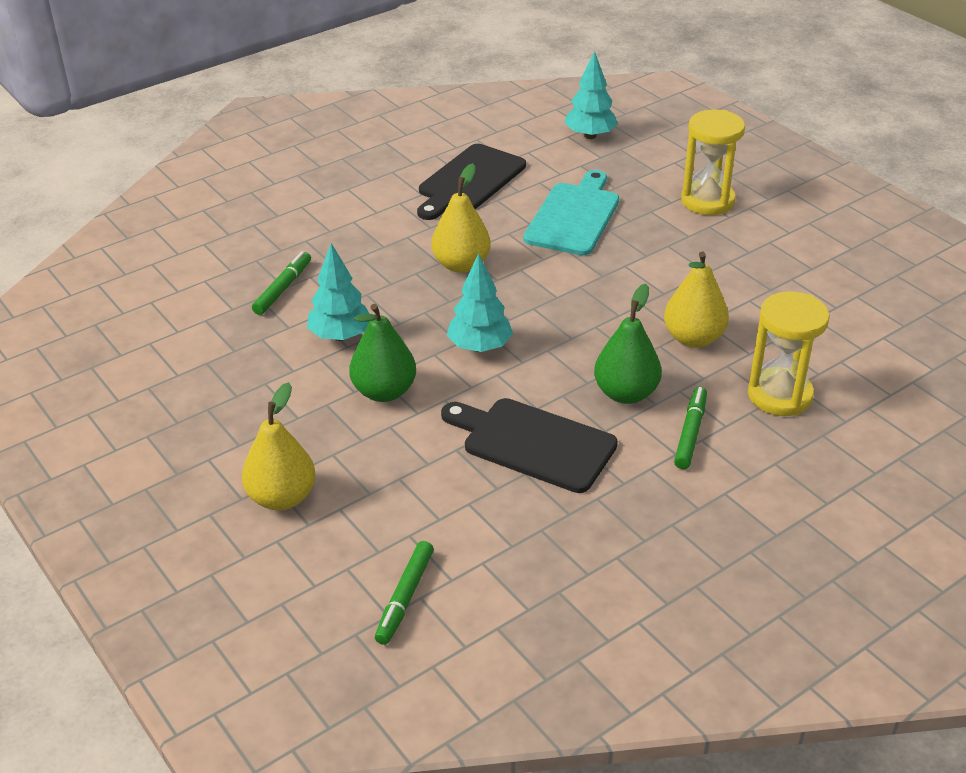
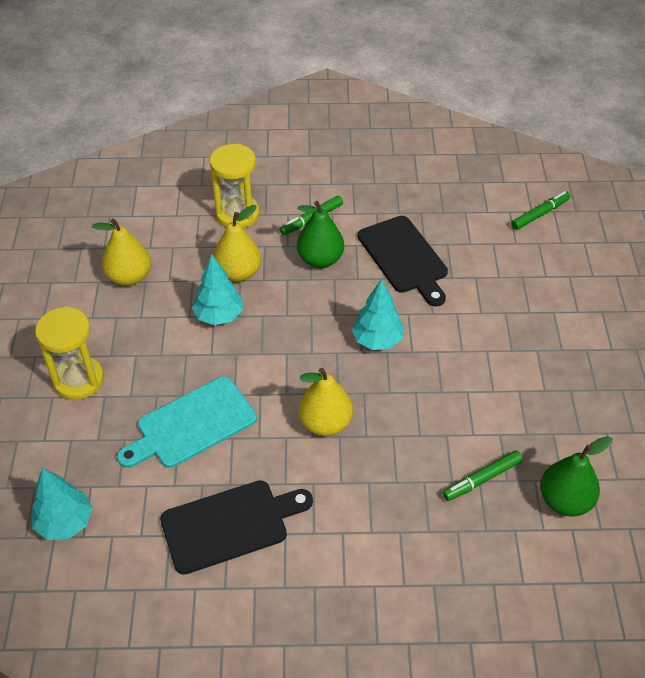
camera: 145 degrees left, 10 degrees up
yellow pear [242,382,316,510] -> yellow pear moved to [92,218,151,286]
turquoise tree [307,243,369,341] -> turquoise tree moved to [192,254,243,325]
green pear [349,304,416,402] -> green pear moved to [540,436,613,517]

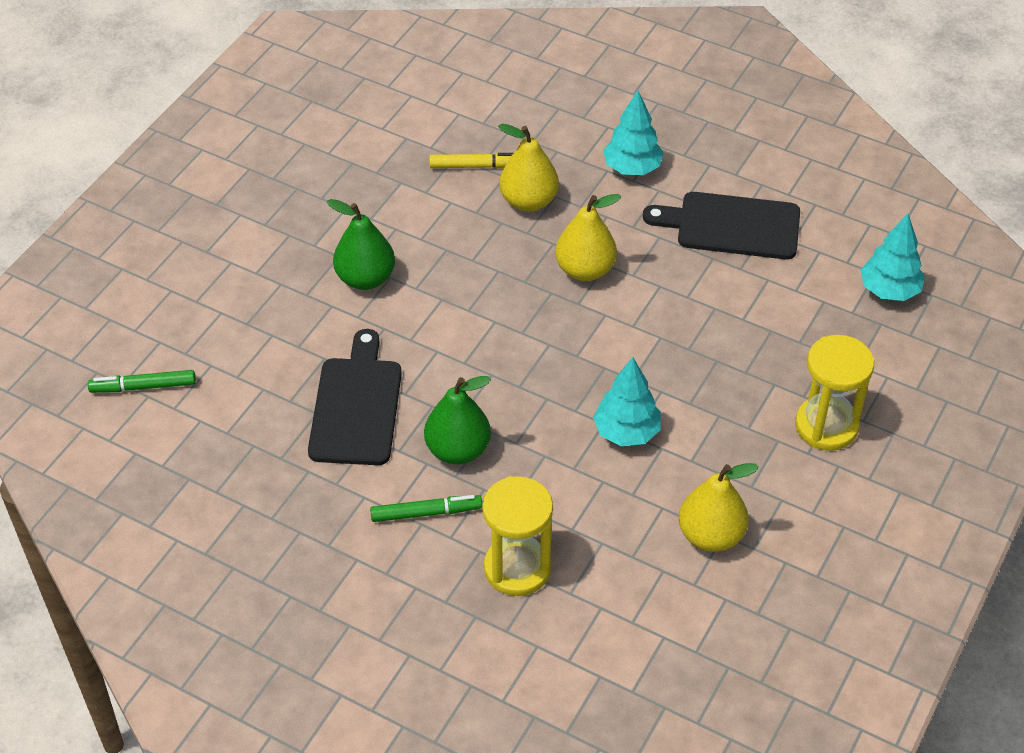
camera: 150 degrees left, 0 degrees up
turquoise cutting board [117,377,257,468] -> none
yellow pear [213,205,261,282] -> yellow pear moved to [498,124,559,212]
turquoise tree [351,279,404,350] -> turquoise tree moved to [603,90,664,175]
green marker [443,451,523,501] -> yellow marker [429,153,513,168]
green pear [540,436,613,517] -> green pear moved to [327,199,395,290]

